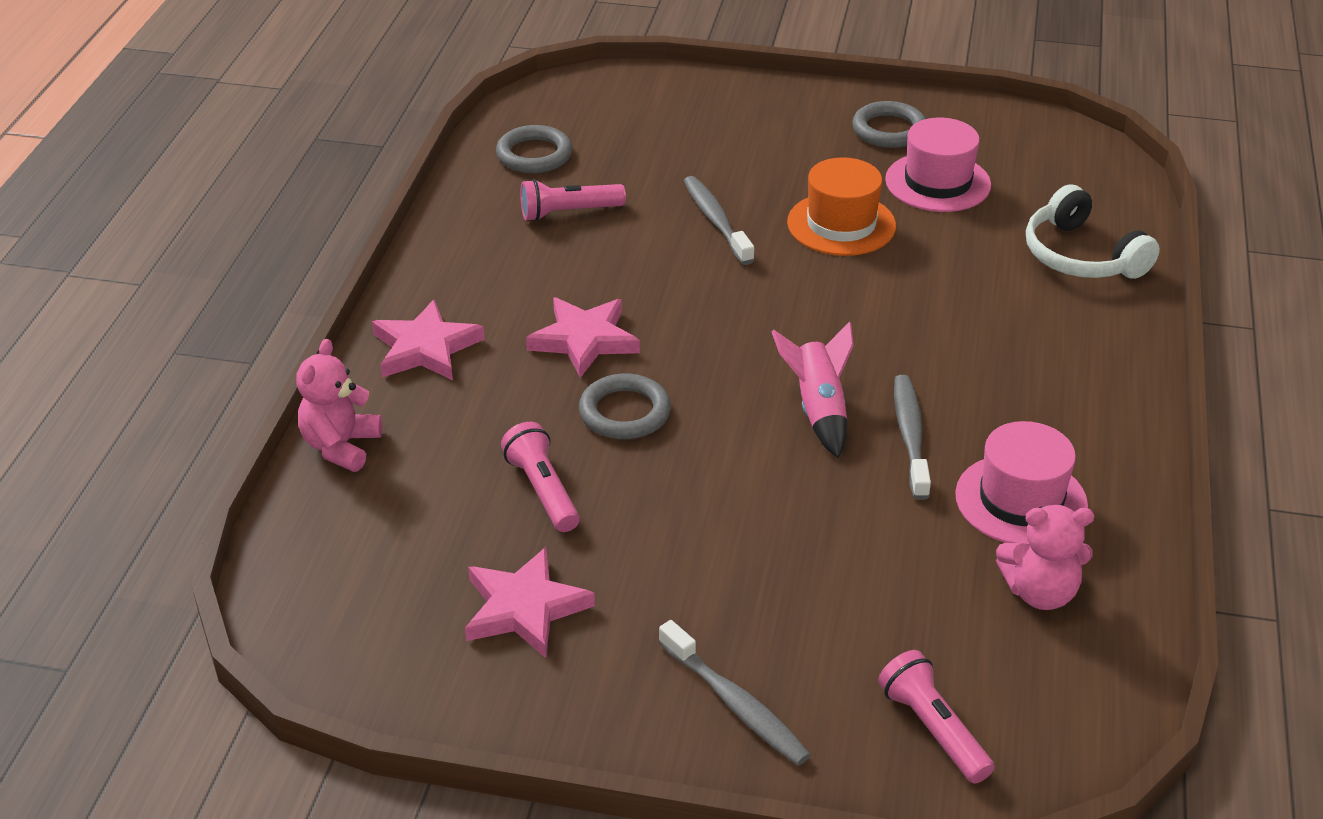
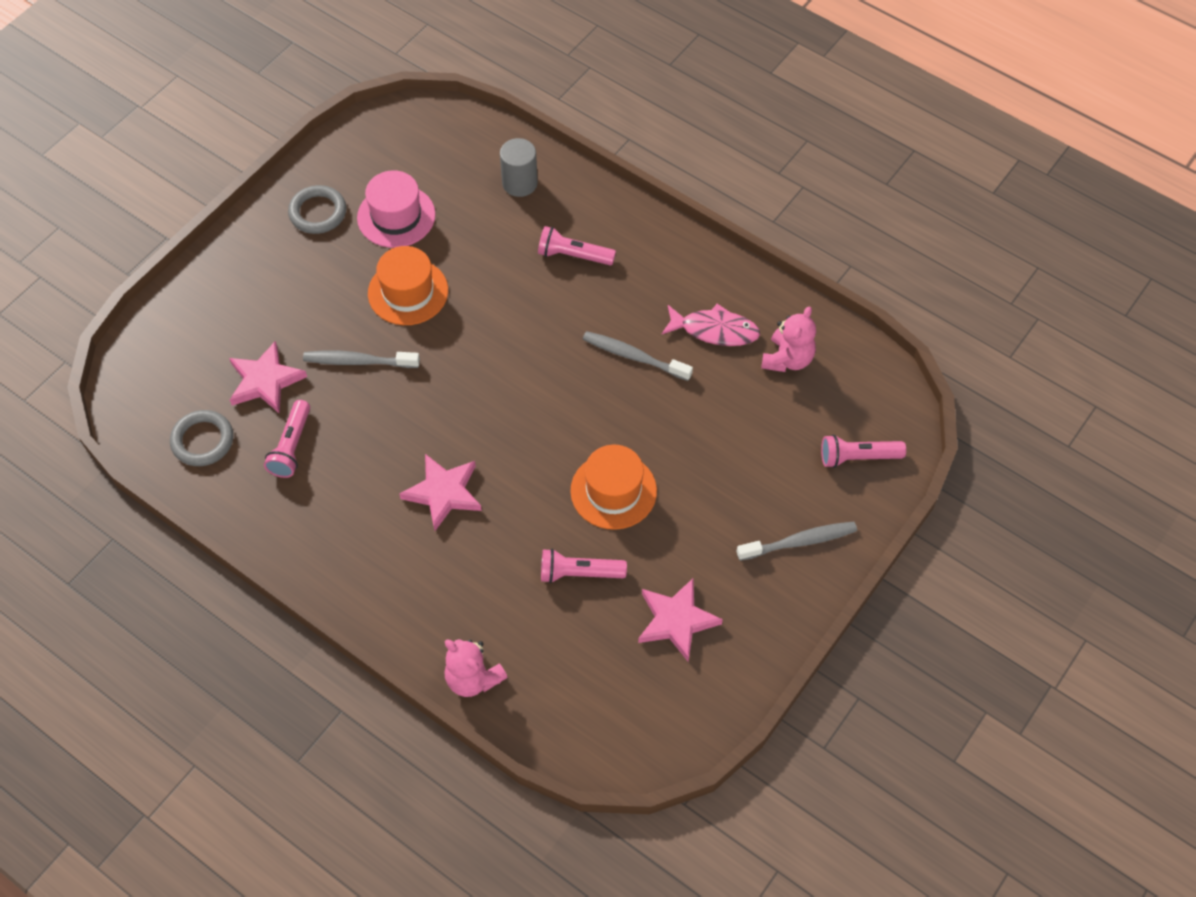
camera: 65 degrees left, 20 degrees up
pink star [372,299,485,380] -> pink star moved to [229,341,307,413]
grey ring [579,373,671,439] -> none
pink rocket [772,321,854,458] -> none
pink hat [955,421,1088,546] -> pink fish [661,304,760,346]
white headphones [1026,184,1160,279] -> grey cylinder [500,138,538,197]
none -> pink flashlight [538,226,616,265]
none -> orange hat [570,445,657,530]

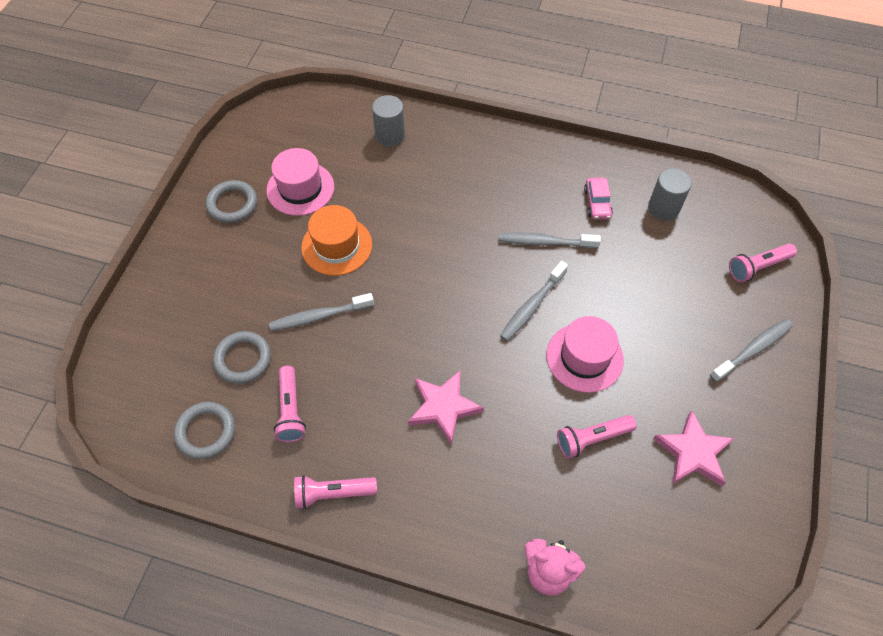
camera: 20 degrees left, 0 degrees up
pink star [229,341,307,413] -> grey ring [213,331,271,384]
pink flashlight [538,226,616,265] -> pink flashlight moved to [294,475,377,509]
orange hat [570,445,657,530] -> pink hat [546,316,624,393]
pink fish [661,304,760,346] -> pink car [584,178,613,220]
pink teddy bear [761,307,816,372] -> grey cylinder [648,168,692,221]
none -> grey toothbrush [500,261,568,341]

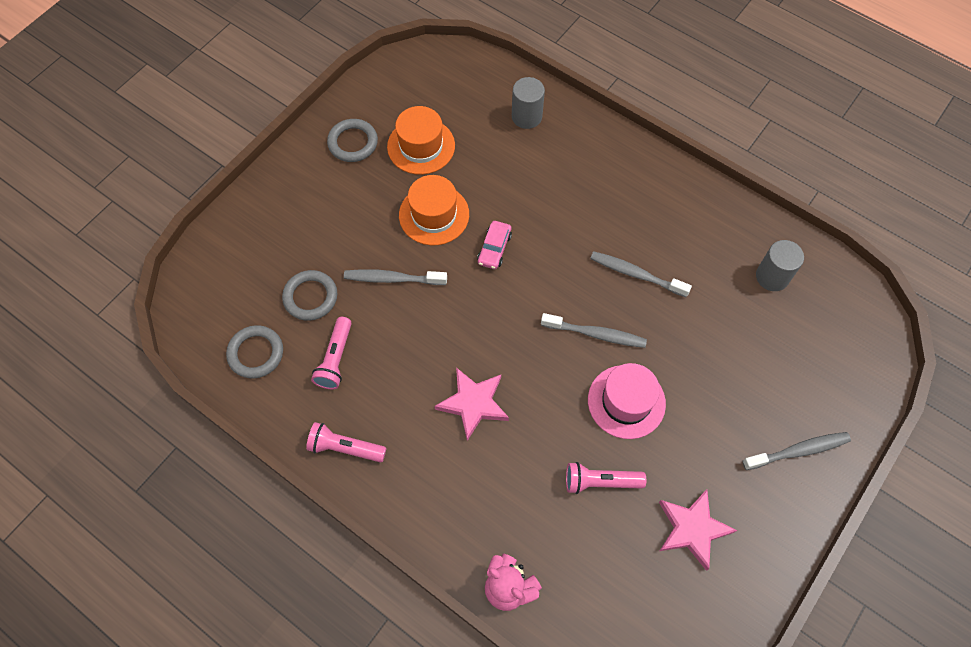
camera: 20 degrees right, 5 degrees up
pink hat [267,148,334,216] -> orange hat [387,106,455,175]
grey toothbrush [500,261,568,341] -> grey toothbrush turned 135 degrees counterclockwise [541,313,647,348]
pink car [584,178,613,220] -> pink car moved to [477,221,512,269]
pink flashlight [729,244,797,282] -> none

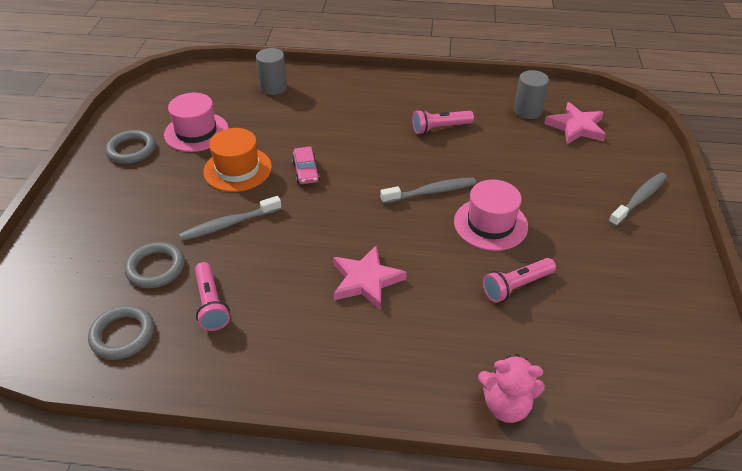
camera: 30 degrees left, 20 degrees down
pink flashlight [306,422,386,462] -> pink flashlight moved to [412,109,474,134]
orange hat [387,106,455,175] -> pink hat [164,93,229,152]
grey toothbrush [590,251,692,297] -> none
pink star [659,489,737,571] -> pink star moved to [544,102,606,144]

